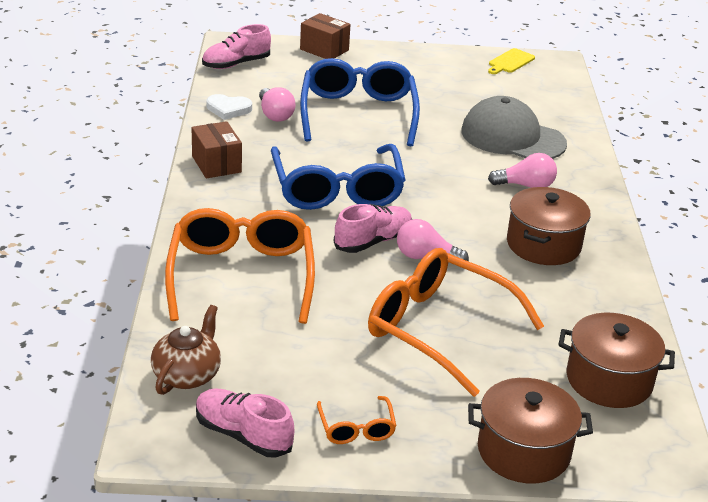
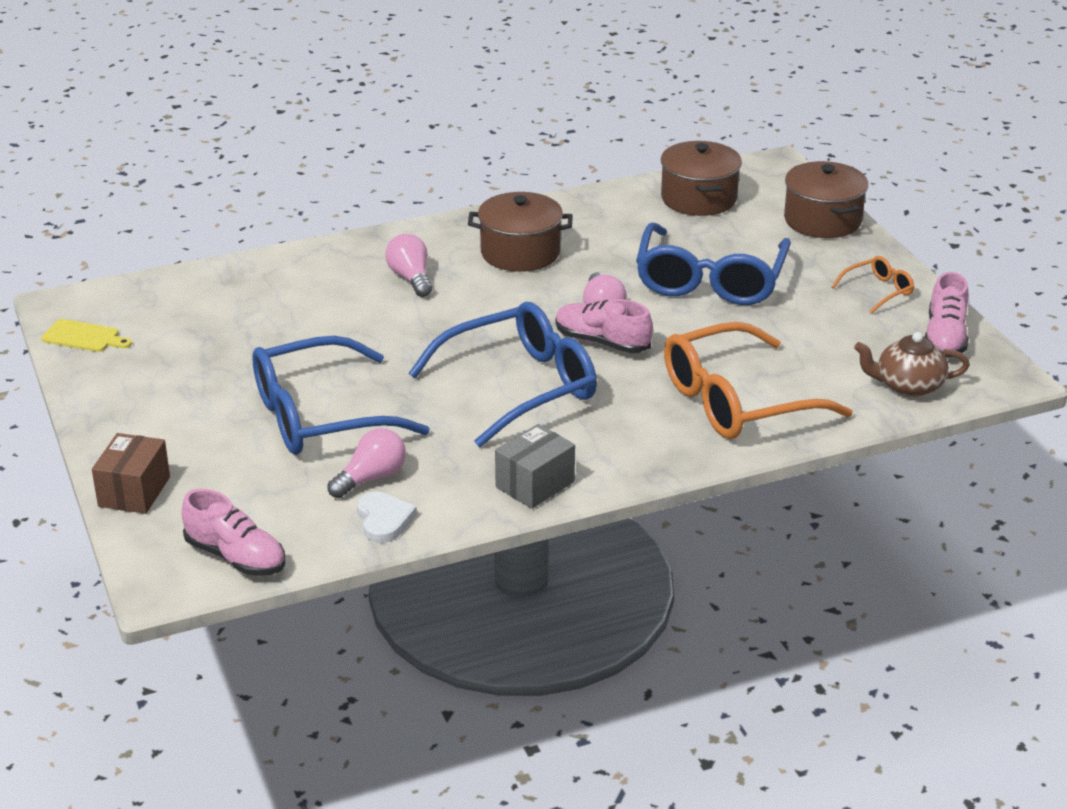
camera: 110 degrees left, 0 degrees up
brown box [192,121,242,178] -> grey box [495,424,575,509]
orange glasses [368,248,544,397] -> blue glasses [636,223,791,305]
grey cap [461,96,567,159] -> none

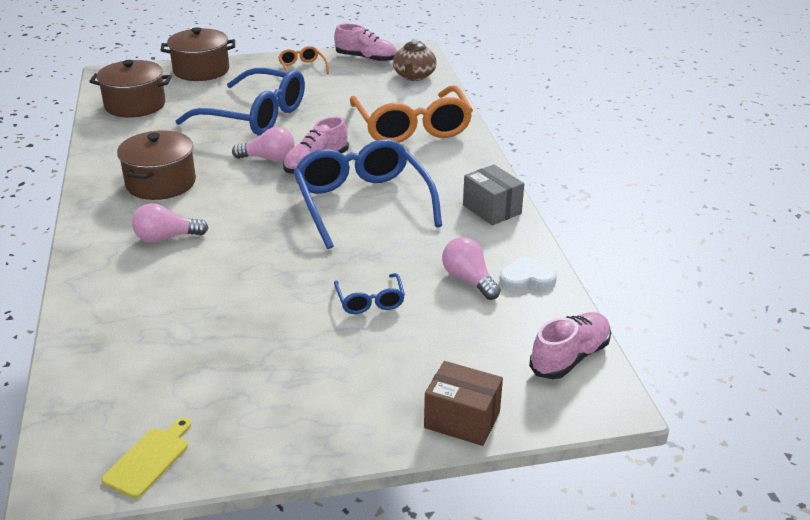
camera: 80 degrees left, 0 degrees up
blue glasses [252,336,430,455] -> blue glasses [334,273,405,314], size x0.45

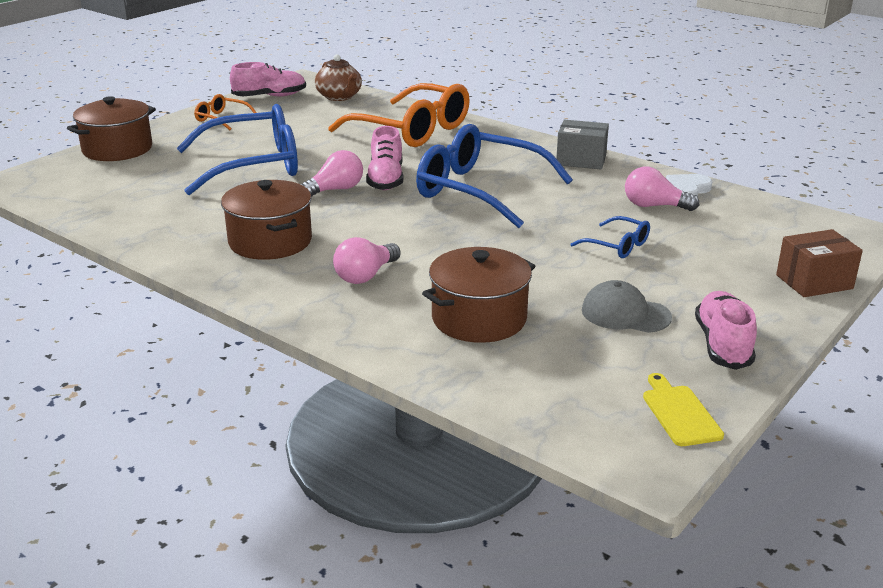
camera: 40 degrees left, 5 degrees down
brown pot [89,60,172,118] -> brown pot moved to [422,247,535,343]
pink shoe [529,312,611,379] -> pink shoe moved to [695,291,757,370]
none -> grey cap [582,280,672,333]

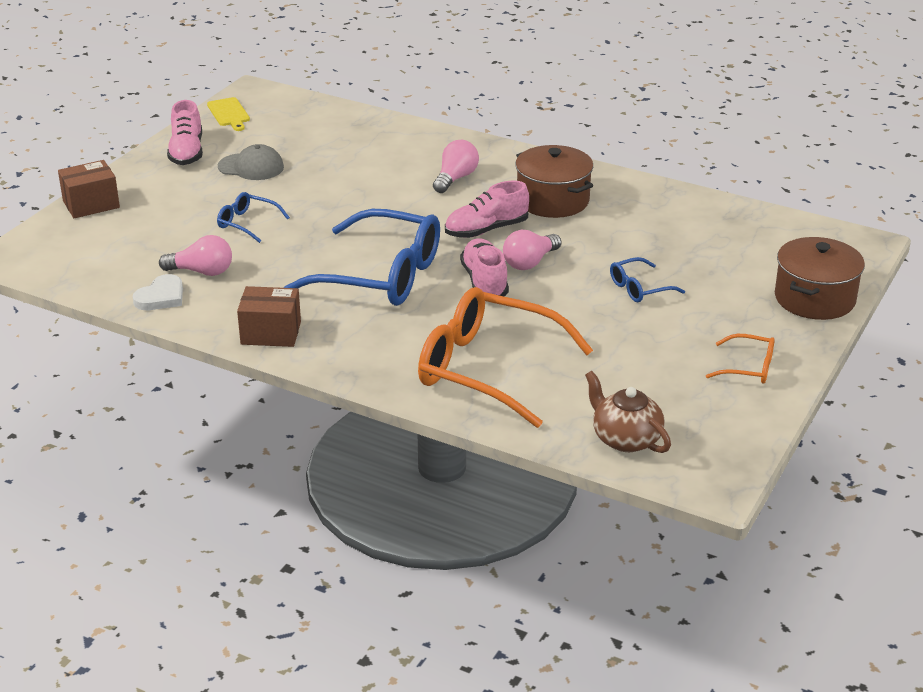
camera: 170 degrees right, 5 degrees up
blue glasses [176,104,298,195] -> blue glasses [610,257,685,302], size x0.45
pink shoe [230,62,306,97] -> pink shoe moved to [445,181,529,238]
brown pot [422,247,535,343] -> none
grey box [556,120,609,169] -> brown box [237,286,301,347]

